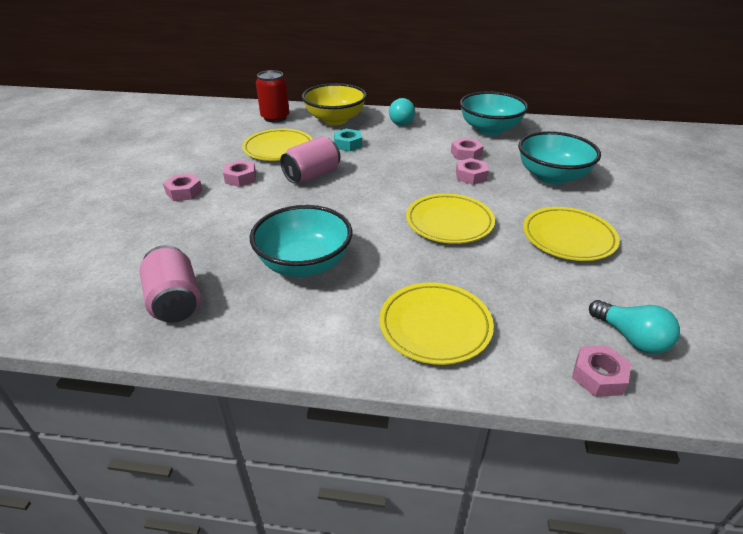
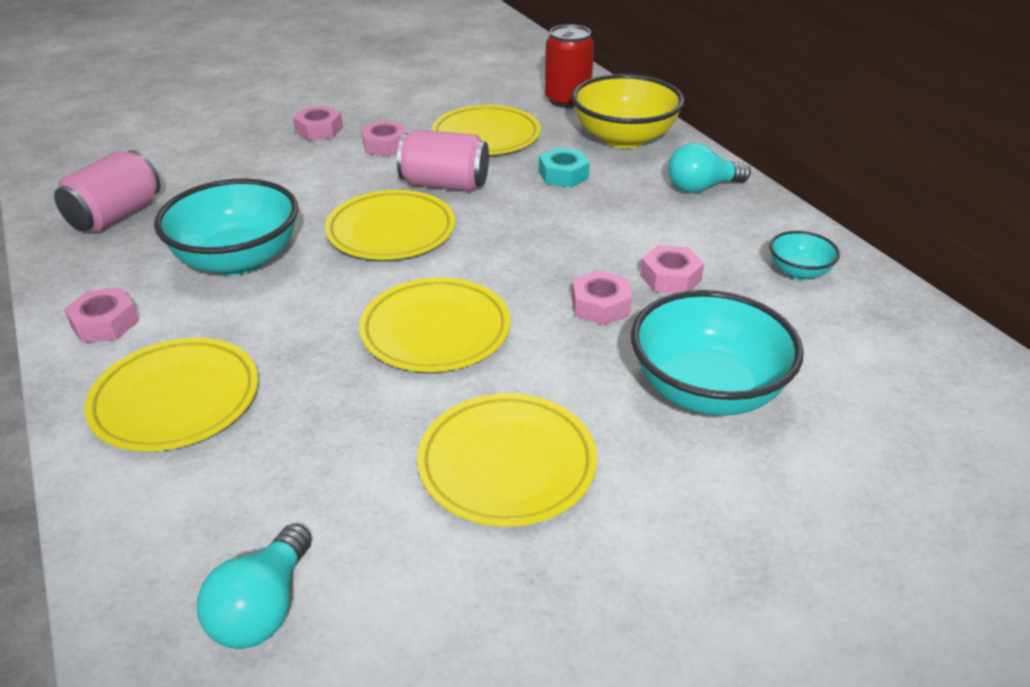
camera: 55 degrees right, 0 degrees up
turquoise bowl [460,91,528,135] -> turquoise bowl [769,231,840,280], size x0.49
pink nut [572,345,631,397] -> pink nut moved to [64,288,139,343]
none -> yellow plate [325,190,455,260]

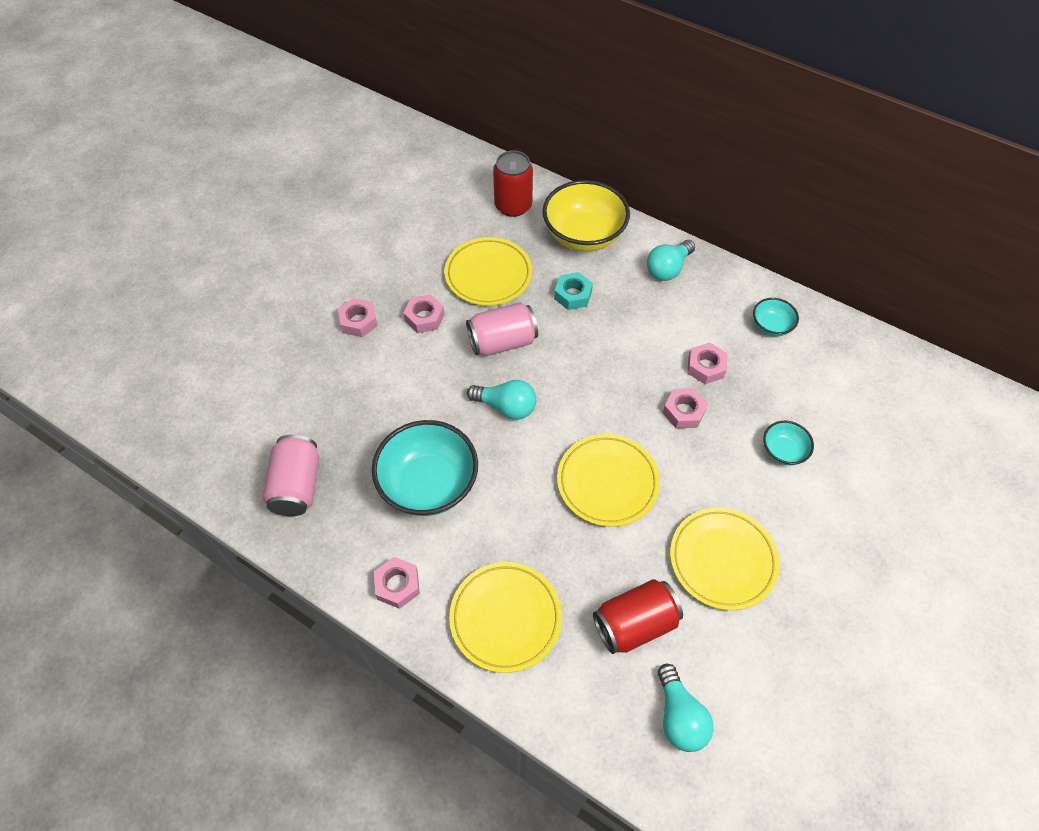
camera: 30 degrees left, 20 degrees up
yellow plate [325,190,455,260] -> turquoise light bulb [467,380,536,420]
turquoise bowl [631,290,804,416] -> turquoise bowl [763,421,814,465], size x0.49
none -> red can [593,579,683,654]

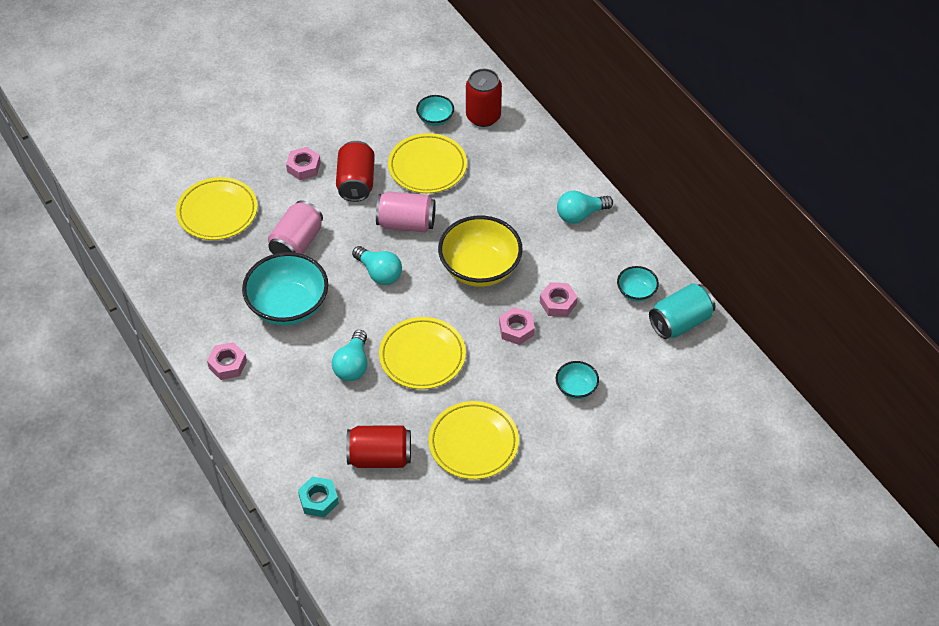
camera: 25 degrees right, 5 degrees down
pink can [262,435,319,516] -> pink can moved to [268,200,323,254]
pink nut [403,294,444,333] -> red can [336,141,375,202]
yellow plate [449,562,562,673] -> yellow plate moved to [176,177,258,240]
yellow bowl [542,180,630,252] -> yellow bowl moved to [438,216,523,287]
turquoise nut [554,272,593,310] -> turquoise nut moved to [298,476,339,517]
turquoise light bulb [658,664,714,752] -> turquoise light bulb moved to [332,330,367,381]
none -> turquoise bowl [416,95,454,126]
none -> turquoise can [649,283,715,339]

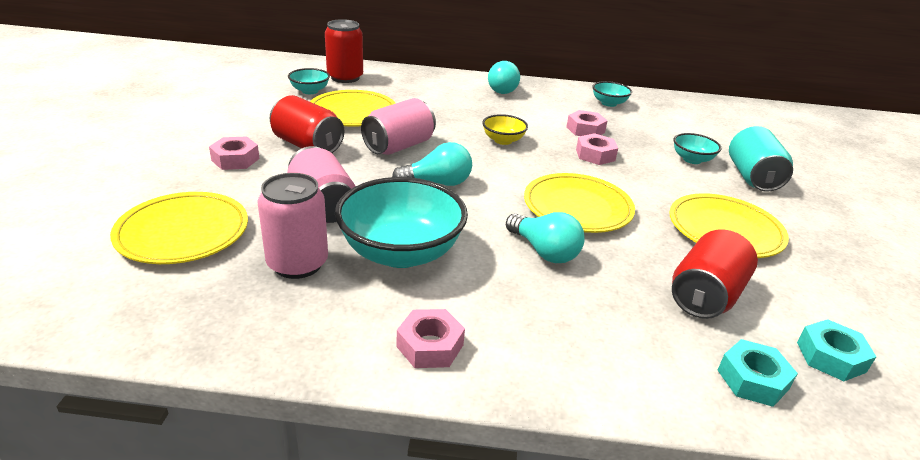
camera: 55 degrees left, 20 degrees down
yellow bowl [438,216,523,287] -> yellow bowl [482,114,528,145], size x0.49
turquoise can [649,283,715,339] -> turquoise can moved to [729,126,793,192]
none -> pink can [257,173,328,279]
none -> turquoise nut [797,319,876,381]

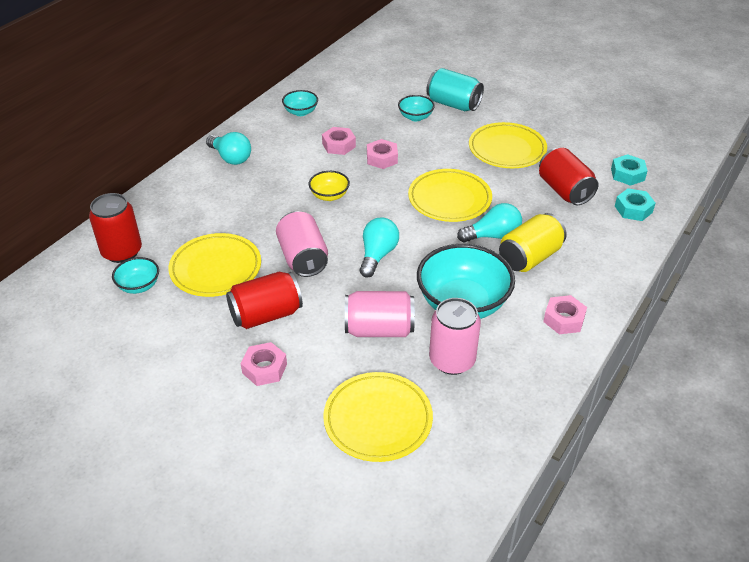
camera: 60 degrees left, 10 degrees up
none -> yellow can [499,213,567,272]

